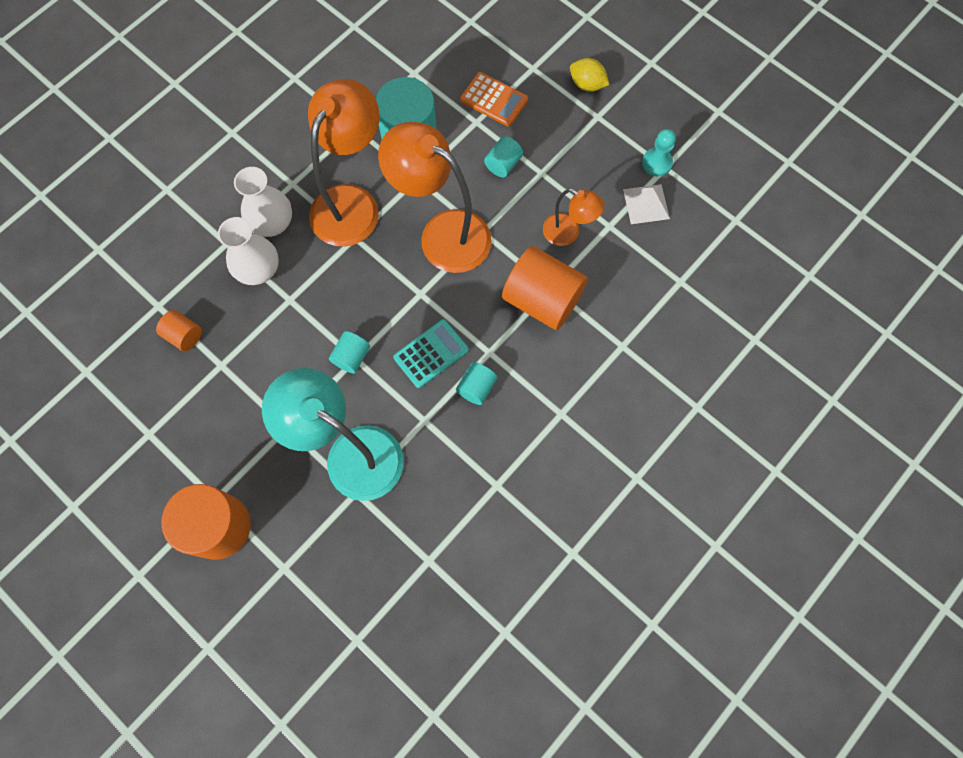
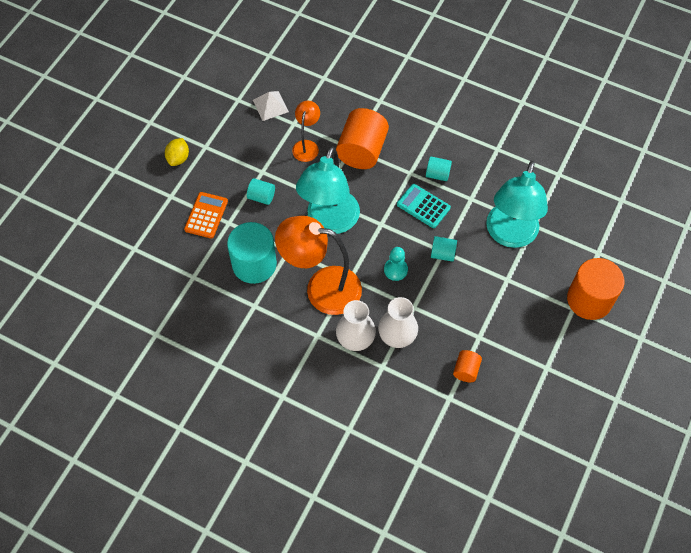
camera: 105 degrees left, 10 degrees down
orange lamp [378,122,492,273] -> turquoise lamp [296,146,360,234]
turquoise pawn [642,129,676,176] -> turquoise pawn moved to [384,247,408,281]

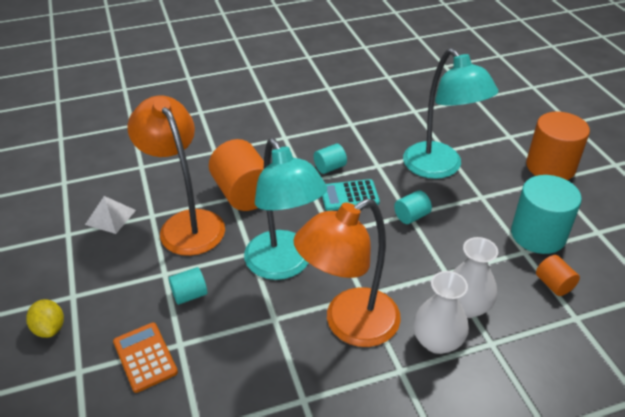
camera: 45 degrees left, 20 degrees down
turquoise cylinder [227,222,277,284] -> turquoise cylinder moved to [511,175,582,254]
orange lamp [292,101,320,162] -> orange lamp [127,96,225,256], size x1.92
turquoise pawn [384,247,408,281] -> none

